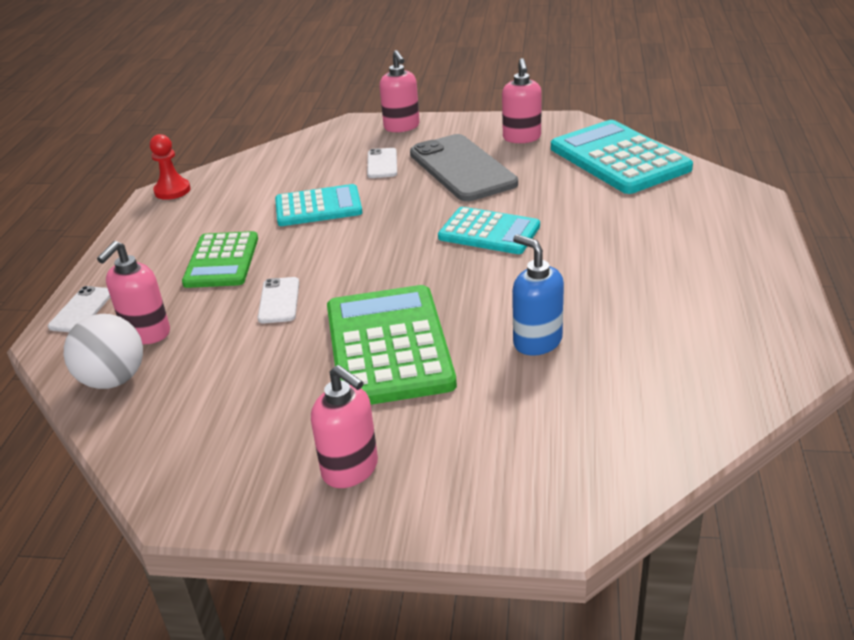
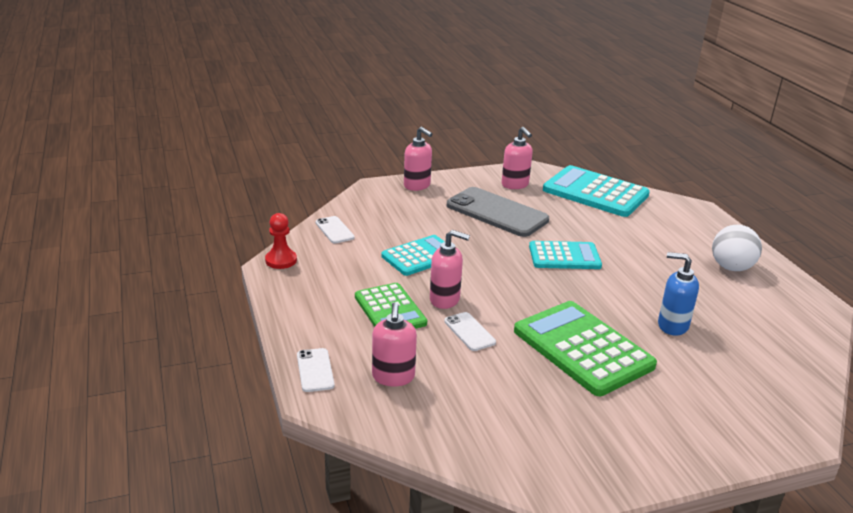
camera: 30 degrees left, 5 degrees down
white ball [64,314,143,389] -> white ball moved to [712,225,762,271]
pink soap dispenser [311,365,378,488] -> pink soap dispenser moved to [430,230,470,309]
white phone [367,148,397,178] -> white phone moved to [315,216,355,243]

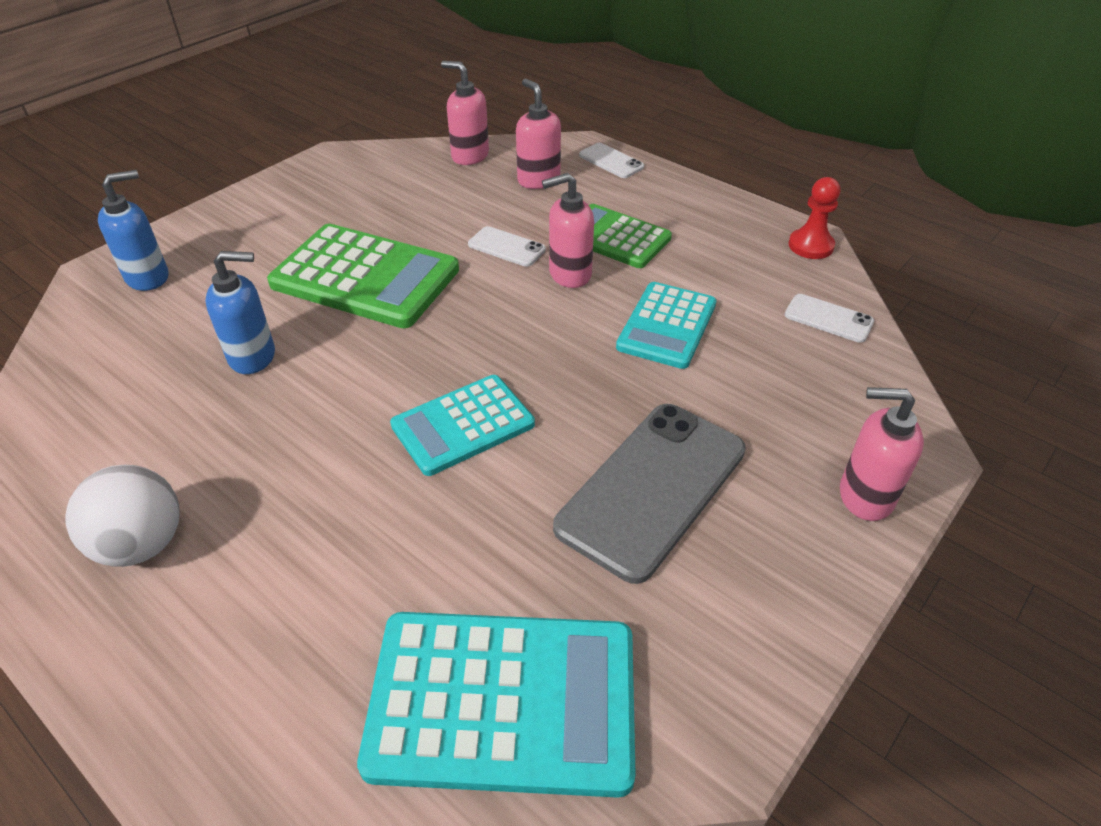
camera: 150 degrees right, 15 degrees up
grey phone [447,187,549,237] -> grey phone turned 60 degrees counterclockwise [553,404,746,584]
pink soap dispenser [501,127,533,189] -> pink soap dispenser moved to [441,61,489,165]
none -> blue soap dispenser [98,170,169,291]

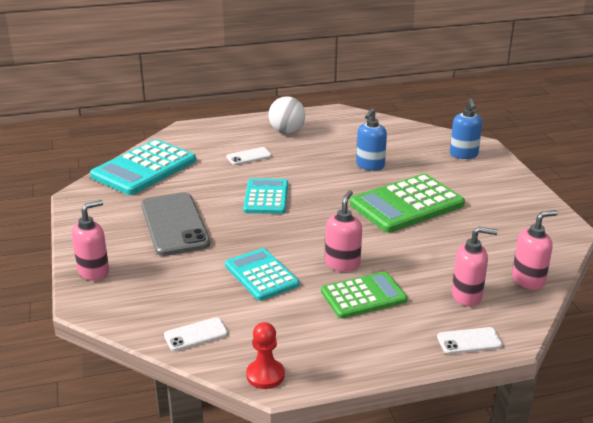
camera: 125 degrees right, 15 degrees down
white phone [468,226,546,267] -> white phone moved to [226,147,272,165]

